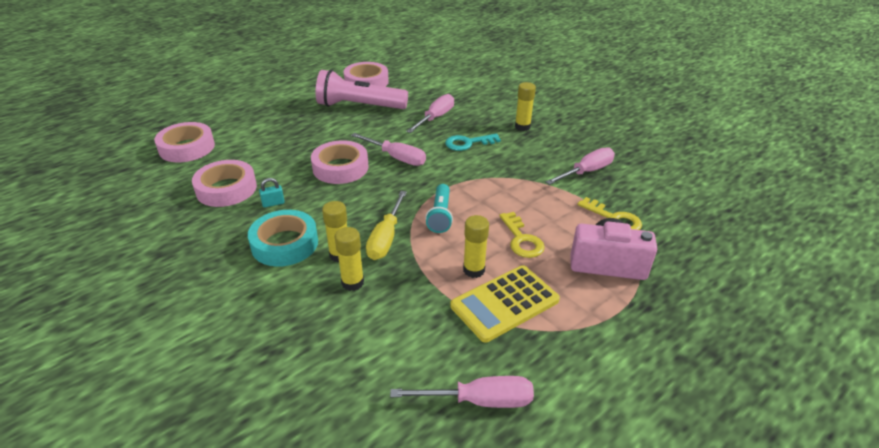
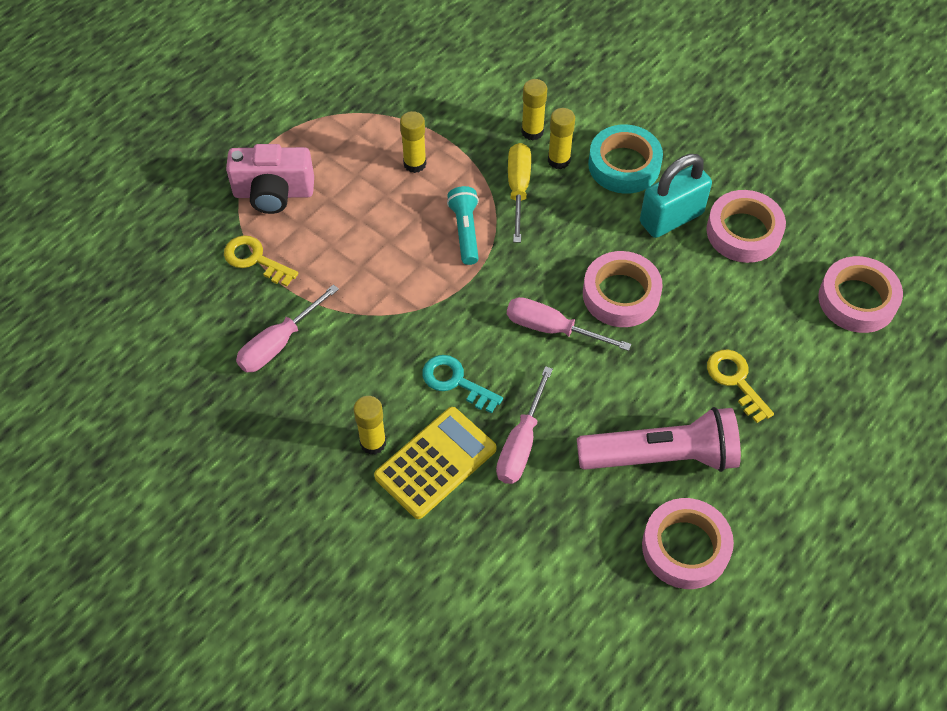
camera: 170 degrees right, 20 degrees up
turquoise padlock [259,178,285,208] -> turquoise padlock [640,154,712,238], size x2.44
pink screwdriver [390,376,534,408] -> none
turquoise key [445,134,501,151] -> turquoise key turned 120 degrees counterclockwise [422,355,503,413]
yellow calculator [450,265,560,343] -> yellow calculator moved to [374,407,497,519]
yellow key [499,212,545,258] -> yellow key moved to [707,350,774,423]

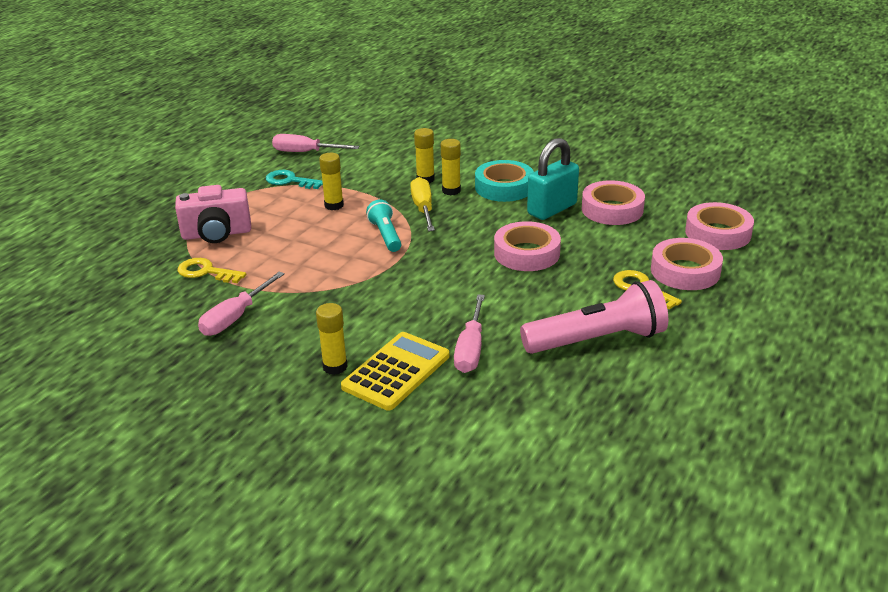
camera: 10 degrees left, 25 degrees down
turquoise key [422,355,503,413] -> turquoise key moved to [266,170,323,189]
pink screwdriver [507,297,631,351] -> pink screwdriver moved to [272,134,359,152]
pink tape [642,498,734,589] -> pink tape moved to [651,238,723,290]

